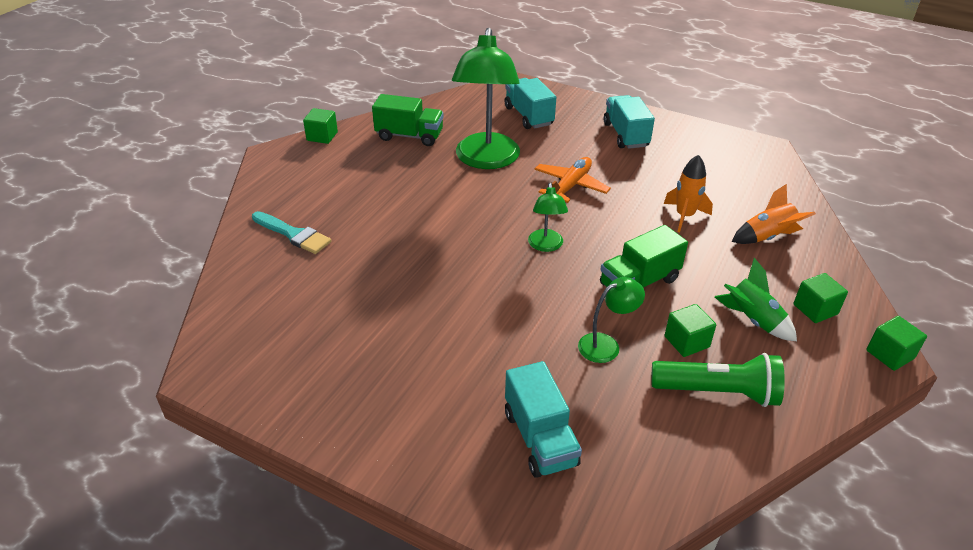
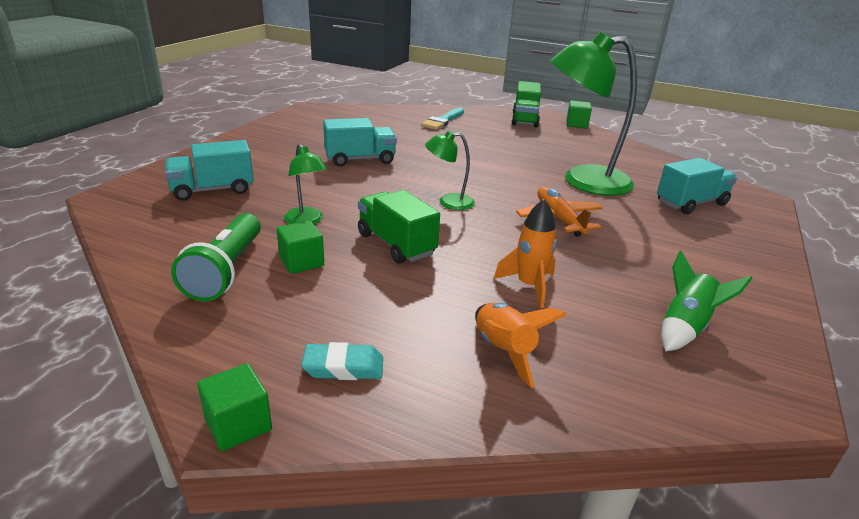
camera: 85 degrees right, 10 degrees down
green truck [372,94,444,146] -> green truck moved to [511,81,541,128]
orange plane [535,157,611,203] -> orange plane turned 135 degrees counterclockwise [516,187,603,237]
turquoise truck [604,95,655,149] -> turquoise truck moved to [323,118,397,166]
green rocket [715,258,797,341] -> green rocket moved to [661,251,753,351]
green cube [793,273,848,323] -> turquoise eraser [301,342,383,380]

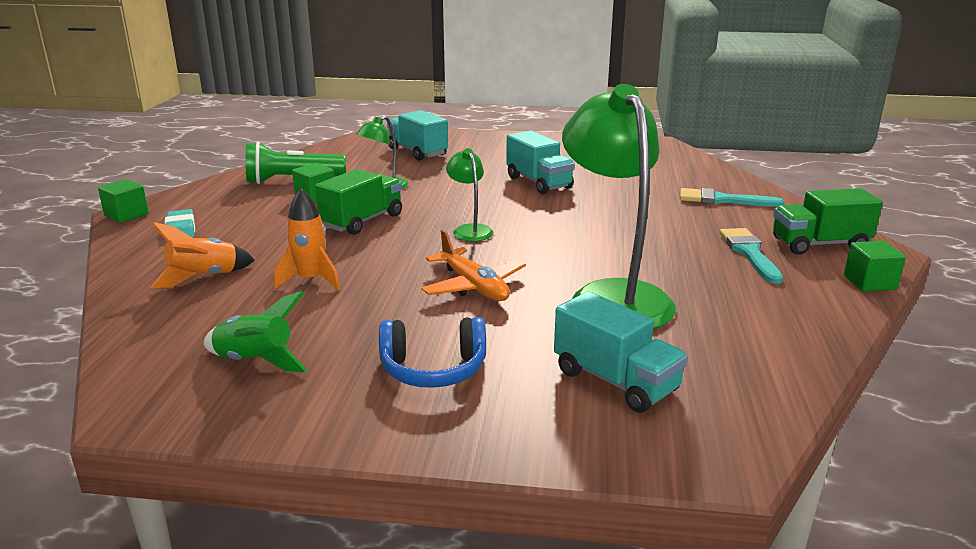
camera: 75 degrees right, 5 degrees down
orange plane [516,187,603,237] -> orange plane turned 90 degrees clockwise [421,230,526,301]
none -> blue headphones [379,317,486,388]
none -> turquoise brush [719,228,783,284]

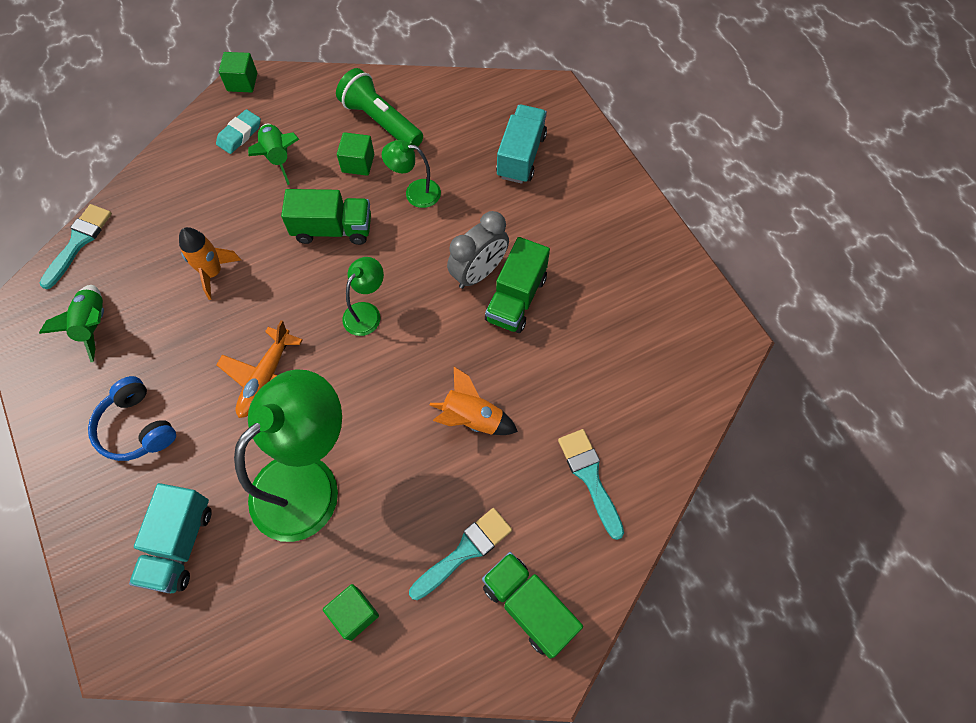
camera: 55 degrees right, 40 degrees up
orange rocket [151,222,254,288] -> orange rocket moved to [430,367,518,435]
turquoise truck [506,130,575,194] -> green truck [485,237,550,333]
green cube [844,241,906,291] -> green cube moved to [323,584,379,641]
none -> turquoise brush [39,204,112,289]
none -> green rocket [248,124,299,185]
none -> grey clock [447,211,509,289]

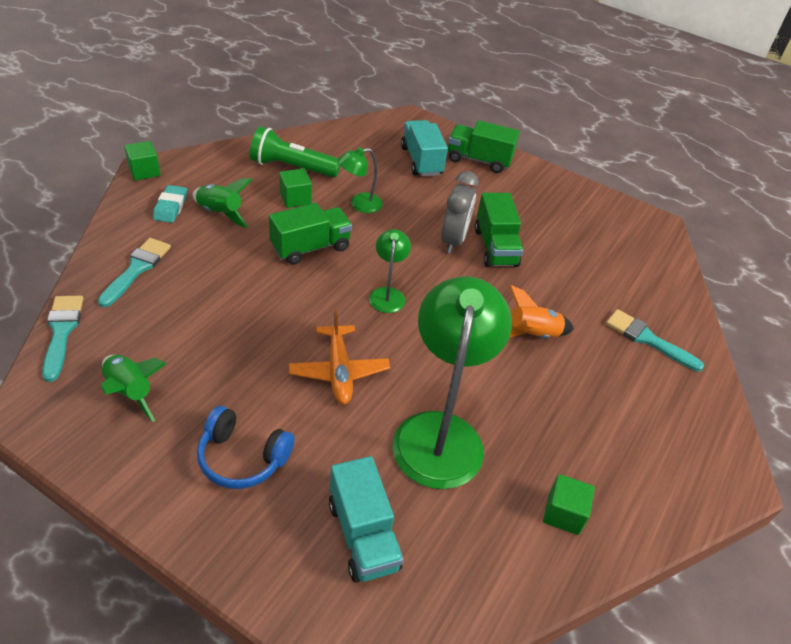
camera: 35 degrees left, 20 degrees down
orange rocket [179,227,241,300] -> none
turquoise brush [409,508,512,600] -> turquoise brush moved to [98,238,171,307]
green truck [482,552,583,659] -> green truck moved to [448,120,519,173]

